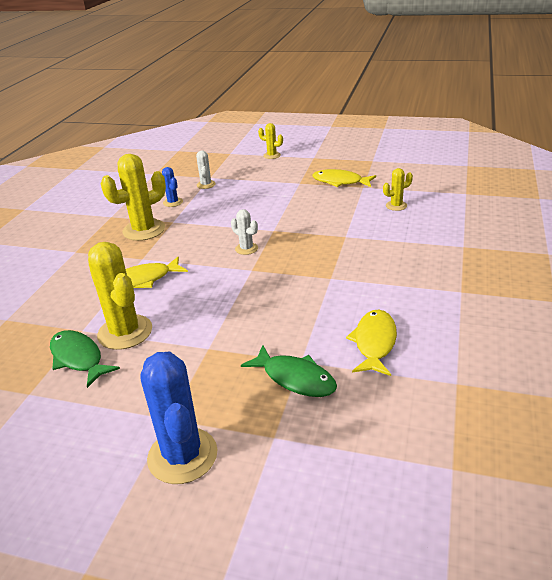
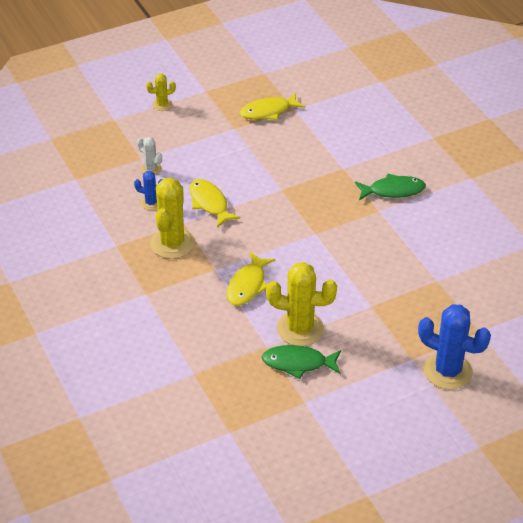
camera: 45 degrees left, 10 degrees up
white cactus [231,209,258,255] -> none
green fish [241,345,337,397] -> green fish moved to [355,174,426,200]
yellow fish [346,310,397,376] -> yellow fish moved to [189,179,240,227]
yellow cactus [383,168,413,211] -> none

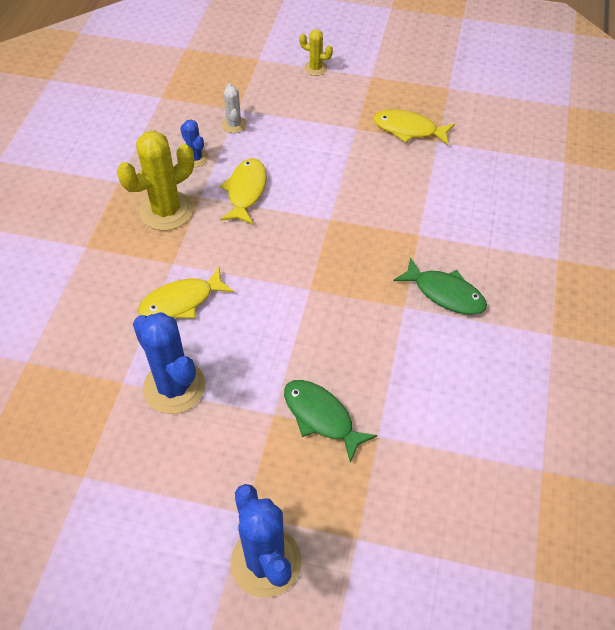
camera: 40 degrees right, 10 degrees up
green fish [262,345,341,379] -> green fish moved to [284,380,377,463]
yellow cactus [266,262,337,346] -> blue cactus [133,312,205,414]

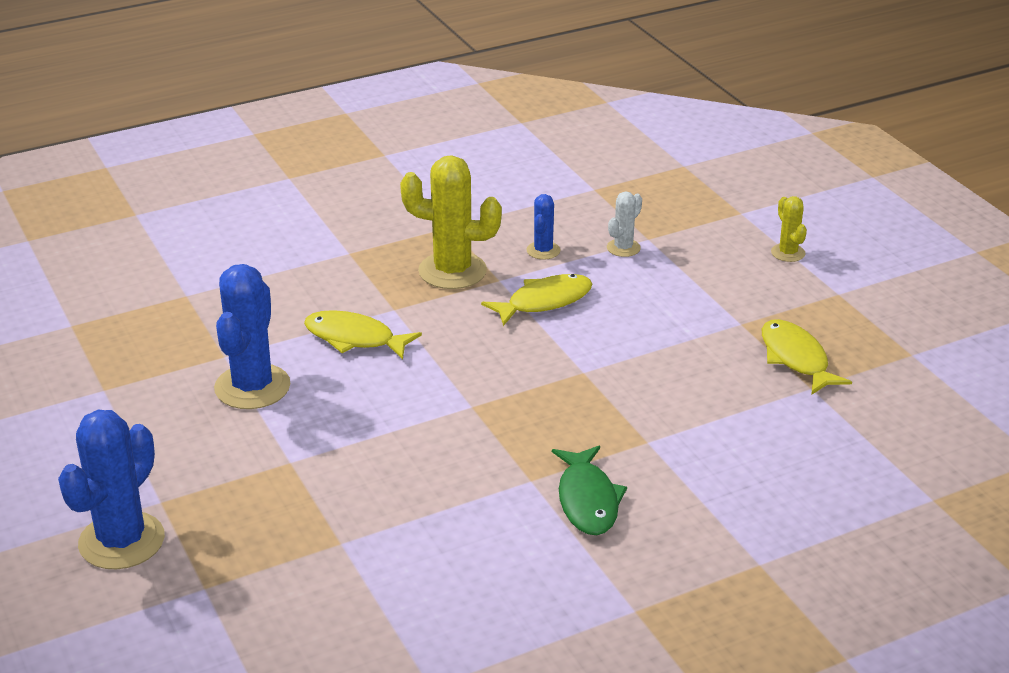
camera: 50 degrees right, 20 degrees down
green fish [284,380,377,463] -> none

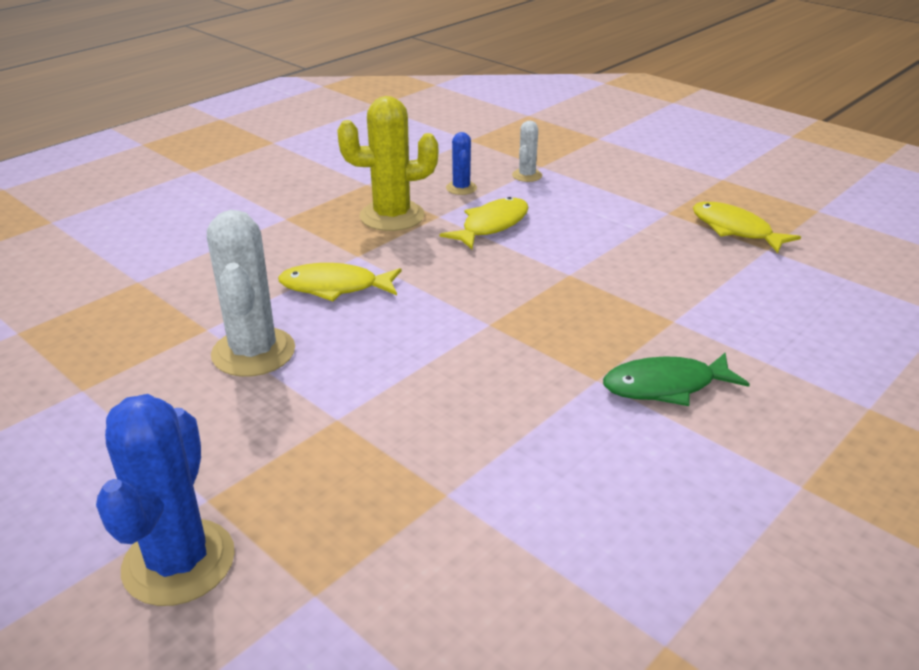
camera: 20 degrees left, 0 degrees up
blue cactus [214,264,290,409] -> white cactus [207,210,295,377]
green fish [552,446,627,535] -> green fish turned 105 degrees clockwise [603,352,750,406]
yellow cactus [771,196,807,262] -> none

